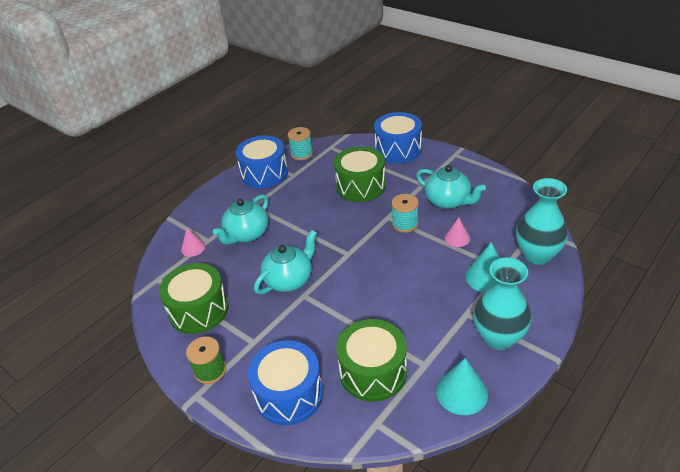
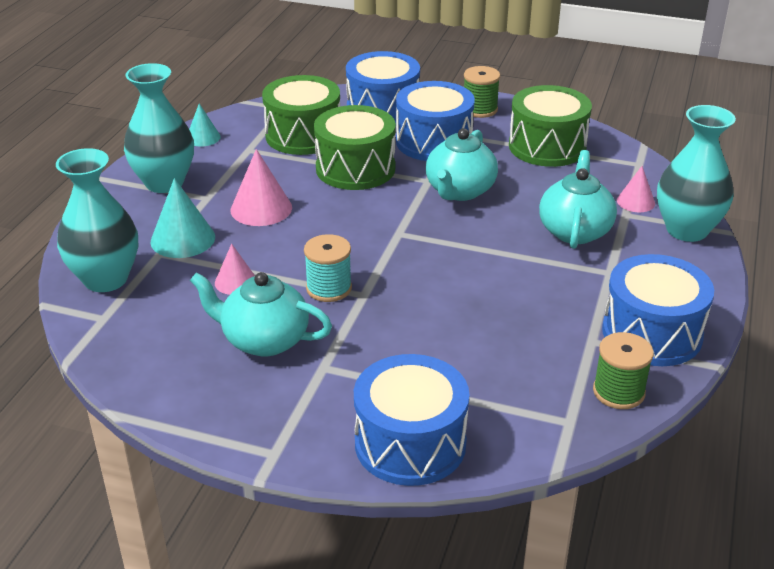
camera: 155 degrees right, 5 degrees down
turquoise spool [288,127,313,160] -> green spool [593,332,654,409]
green drum [334,146,386,202] -> green drum moved to [314,105,396,190]
turquoise cone [436,358,488,415] -> turquoise cone [189,104,221,147], size x0.62
none -> pink cone [231,149,292,226]
none -> blue drum [396,81,475,161]
none -> turquoise vase [657,105,736,242]

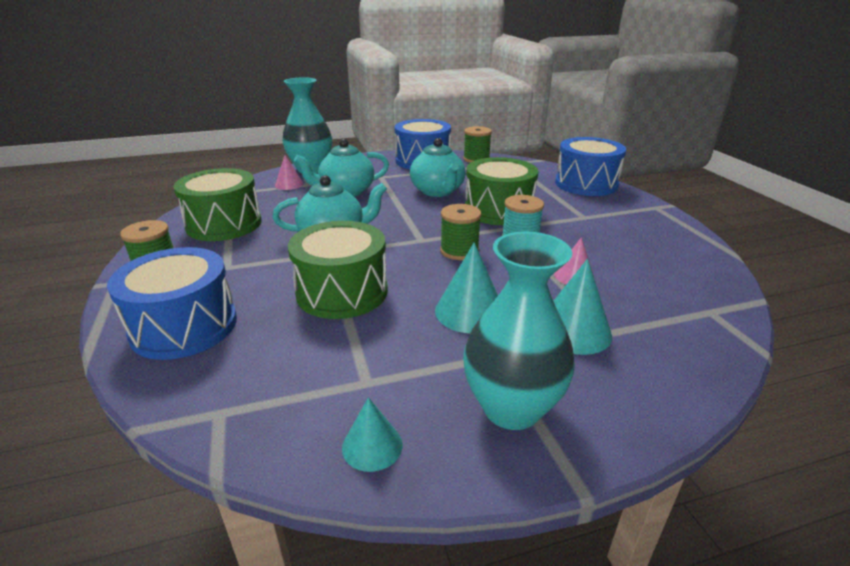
camera: 125 degrees left, 5 degrees down
turquoise vase [56,148,138,292] -> none
turquoise teapot [190,272,332,357] -> turquoise teapot moved to [410,138,465,197]
pink cone [231,149,292,226] -> turquoise cone [435,242,498,333]
green drum [262,75,340,155] -> green drum moved to [465,157,539,225]
blue drum [396,81,475,161] -> none
none -> green spool [440,204,481,260]

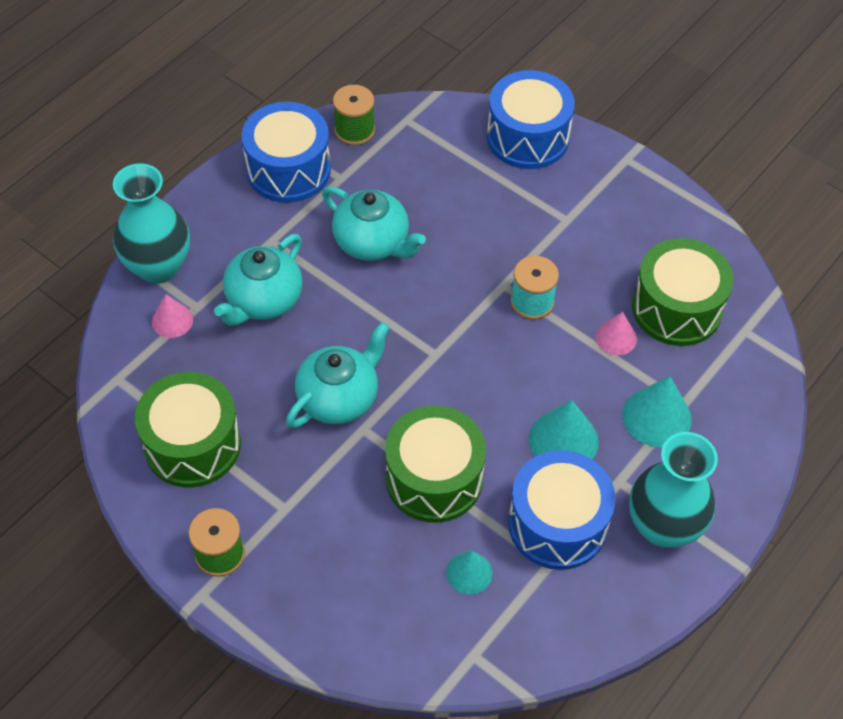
camera: 35 degrees left, 25 degrees up
blue drum [107,247,237,360] -> blue drum moved to [508,450,616,570]
turquoise cone [342,397,402,472] -> turquoise cone moved to [446,551,492,594]
green spool [440,204,481,260] -> none
green drum [465,157,539,225] -> green drum moved to [632,238,733,346]

